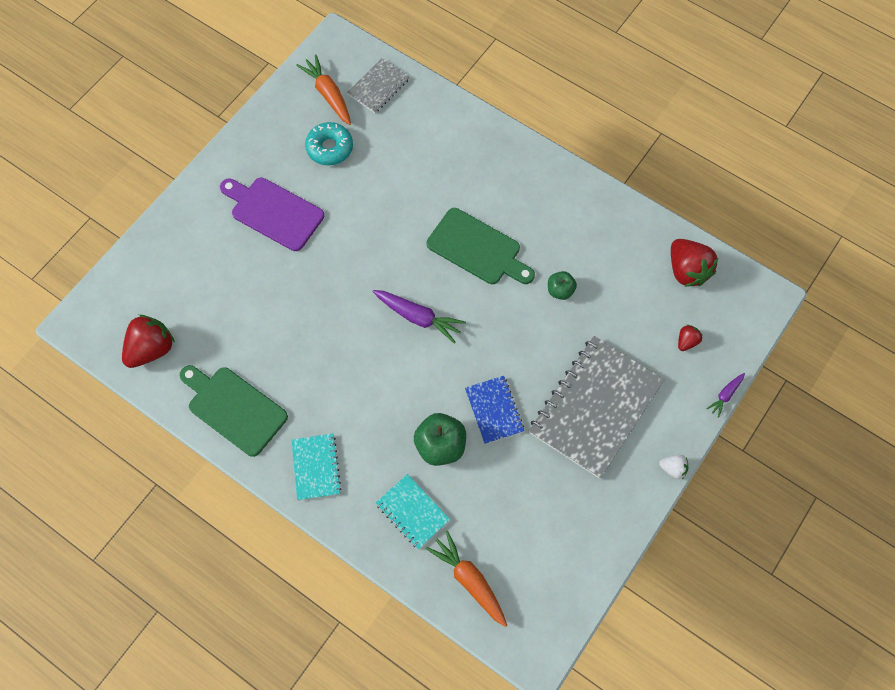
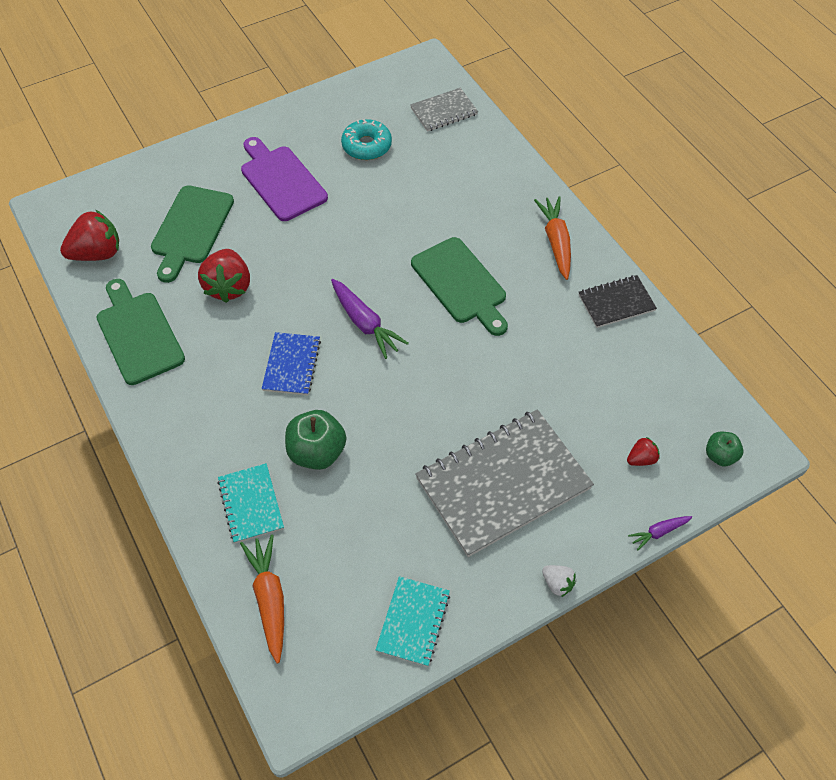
camera: 25 degrees right, 10 degrees down
turquoise notebook [291,434,341,501] -> turquoise notebook moved to [376,576,450,667]
orange carrot [296,55,351,125] -> orange carrot moved to [534,196,571,280]
blue notebook [465,376,524,444] -> blue notebook moved to [262,332,321,395]
green apple [548,271,577,300] -> green apple moved to [706,432,744,467]
red strawberry [671,239,718,287] -> red strawberry moved to [198,249,250,303]
none -> green cutting board [151,185,234,283]
none -> black notebook [578,275,657,328]

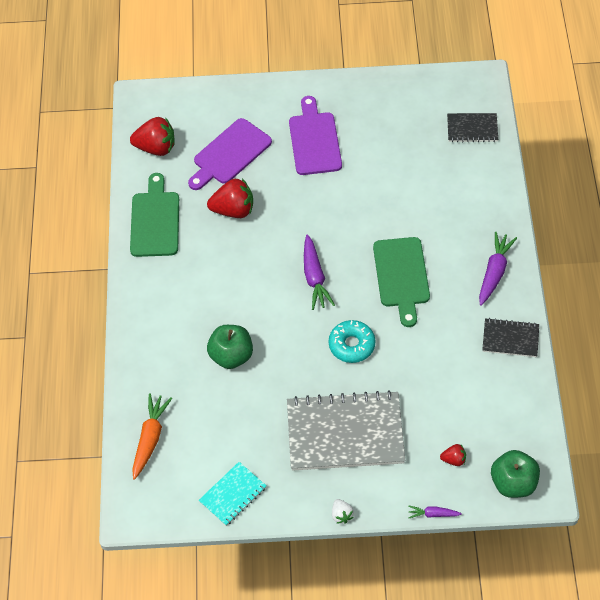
camera: 30 degrees right, 0 degrees up
green cutting board [151,185,234,283] -> purple cutting board [188,118,272,190]
red strawberry [198,249,250,303] -> red strawberry turned 120 degrees counterclockwise [207,179,253,218]
turquoise notebook [217,463,284,543] -> none
blue notebook [262,332,321,395] -> none
turquoise donut [341,119,392,160] -> turquoise donut moved to [329,320,375,363]
grey notebook [410,88,478,132] -> black notebook [447,113,498,142]
orange carrot [534,196,571,280] -> purple carrot [479,232,517,306]
green apple [706,432,744,467] -> green apple [491,450,540,498], size x1.69

